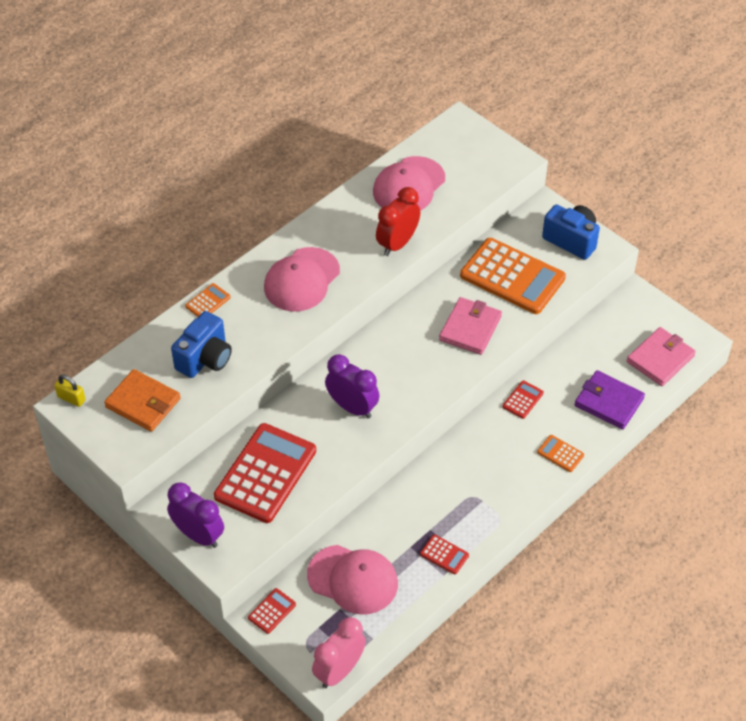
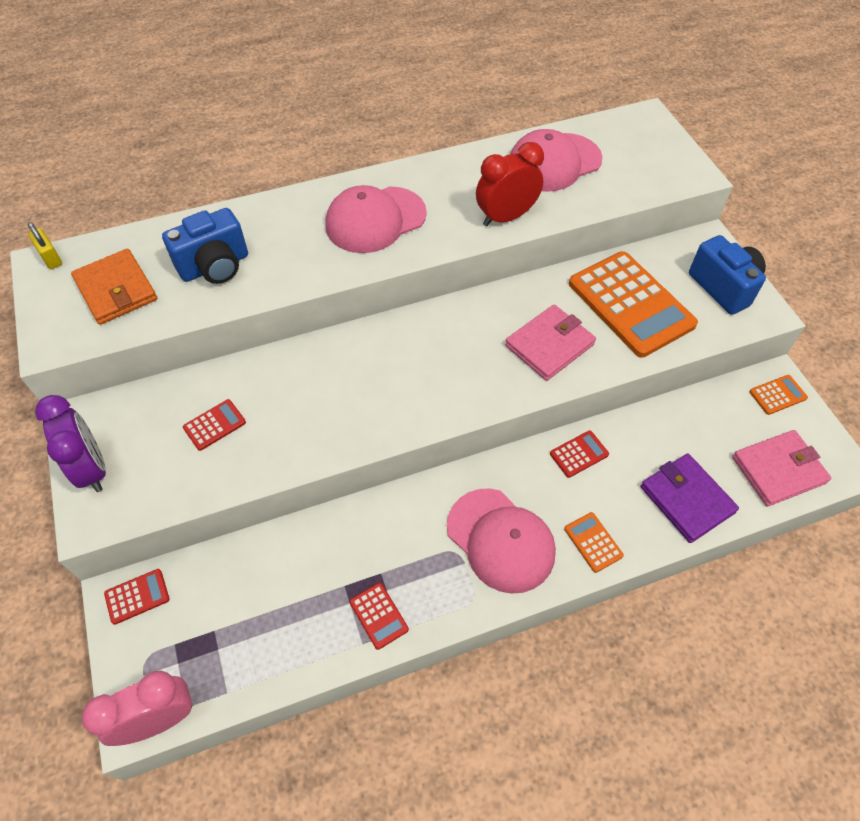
camera: 25 degrees right, 5 degrees up
orange calculator [185,283,231,317] -> orange calculator moved to [749,375,808,415]
red calculator [214,423,316,523] -> red calculator [183,399,246,451], size x0.42
pink cap [307,545,398,614] -> pink cap moved to [447,488,556,594]
purple clock [325,354,379,418] -> none

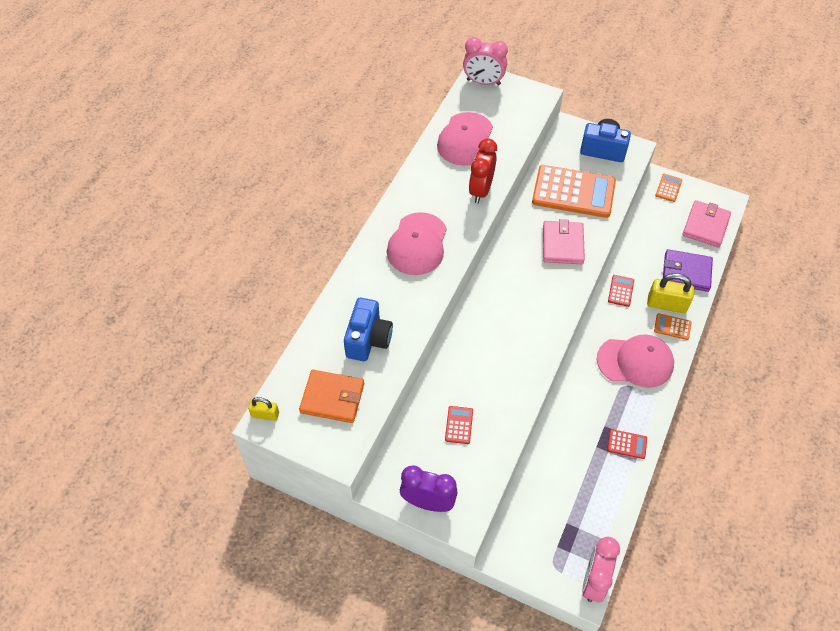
camera: 45 degrees left, 0 degrees up
red calculator [104,569,170,625] -> none
none -> pink clock [463,37,508,85]
none -> yellow padlock [647,273,694,313]

